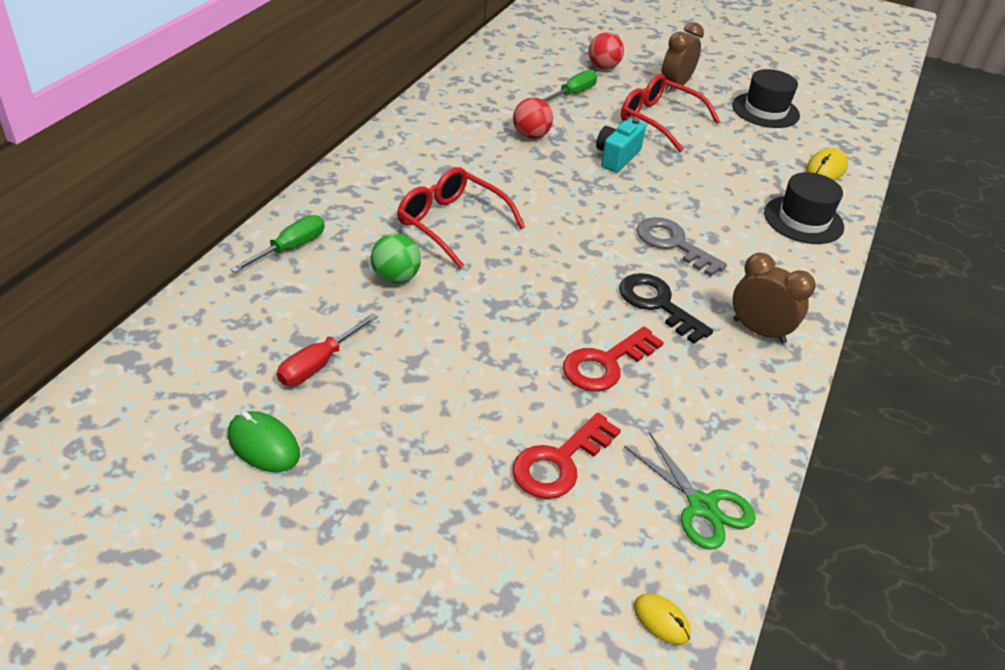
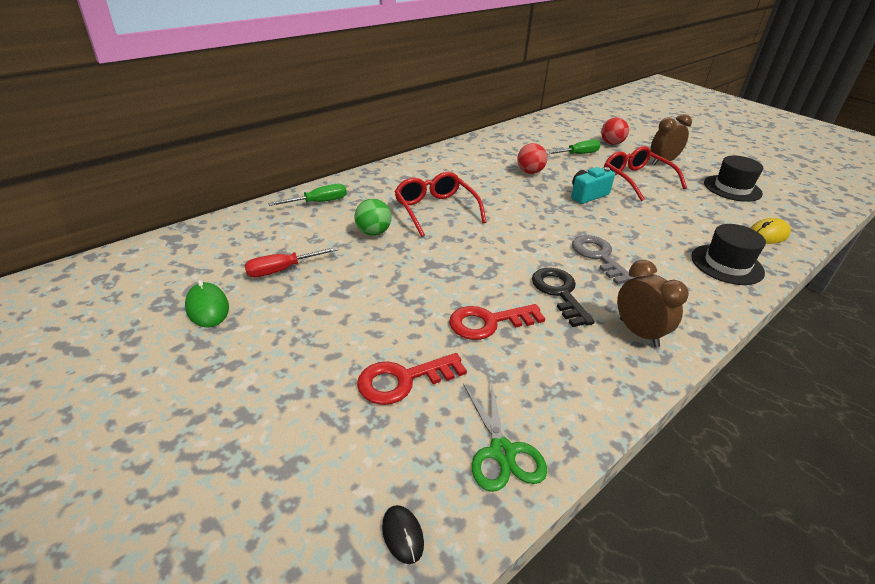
camera: 25 degrees right, 5 degrees down
yellow mouse [634,594,691,645] -> black mouse [382,505,424,564]

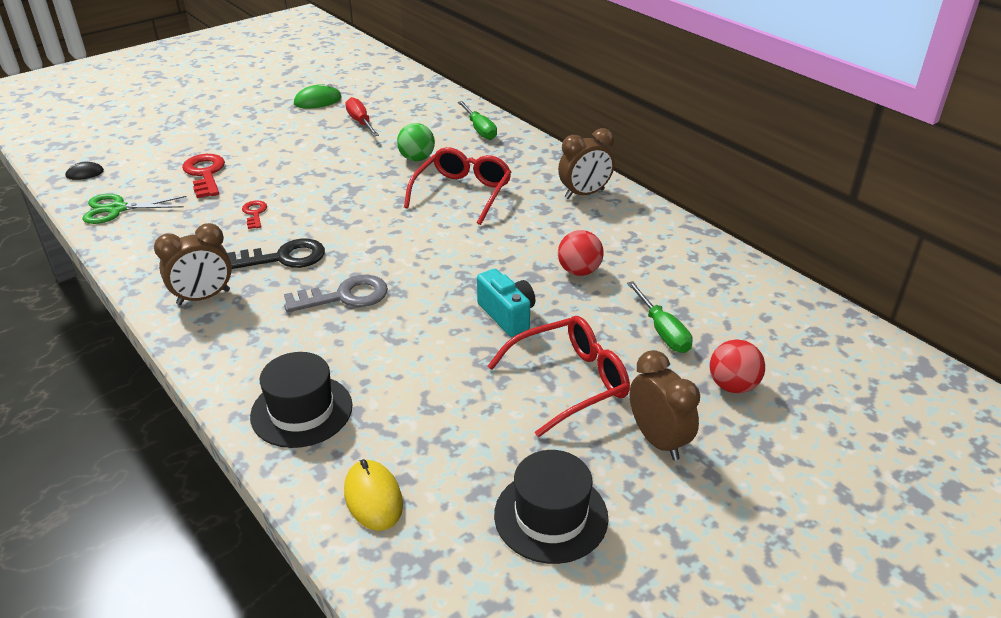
camera: 95 degrees right, 0 degrees up
red glasses [394,172,486,237] -> red glasses turned 45 degrees counterclockwise [404,147,511,225]
red key [449,304,546,340] -> red key [242,200,267,229], size x0.56
none -> brown clock [558,128,615,199]

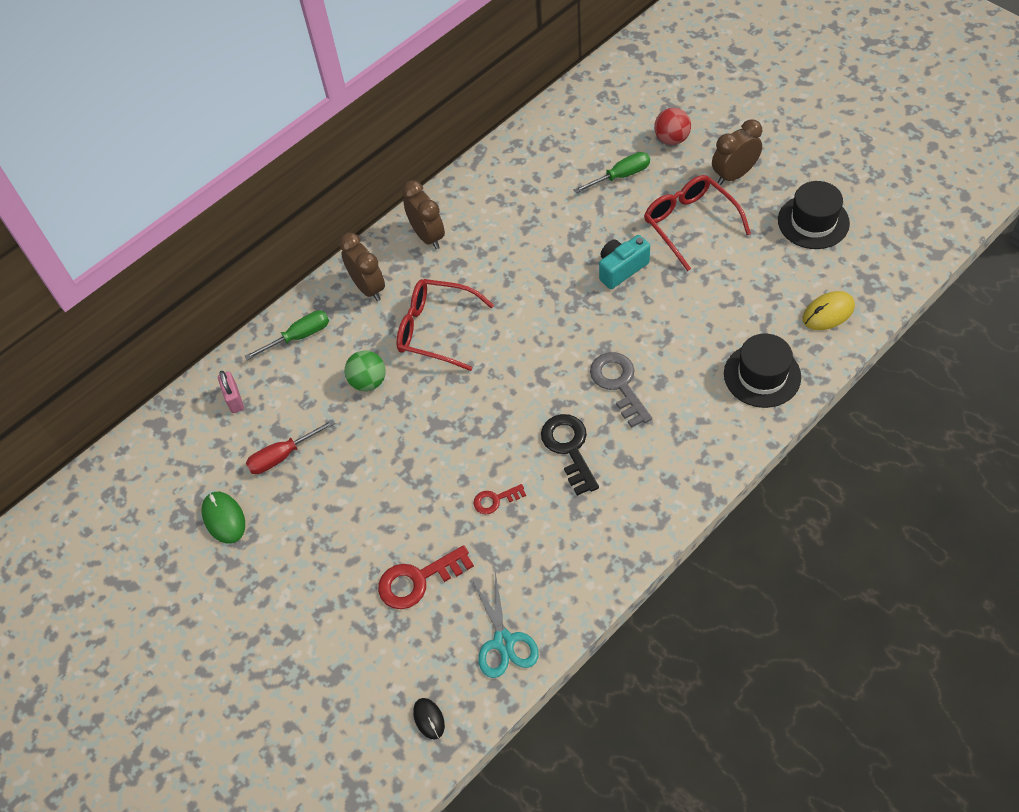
camera: 90 degrees left, 20 degrees up
green scissors [82,194,187,224] -> turquoise scissors [472,572,539,678]
brown clock [154,223,232,305] -> brown clock moved to [339,233,385,301]
red ball [558,230,604,276] -> none
none -> pink padlock [218,371,244,413]

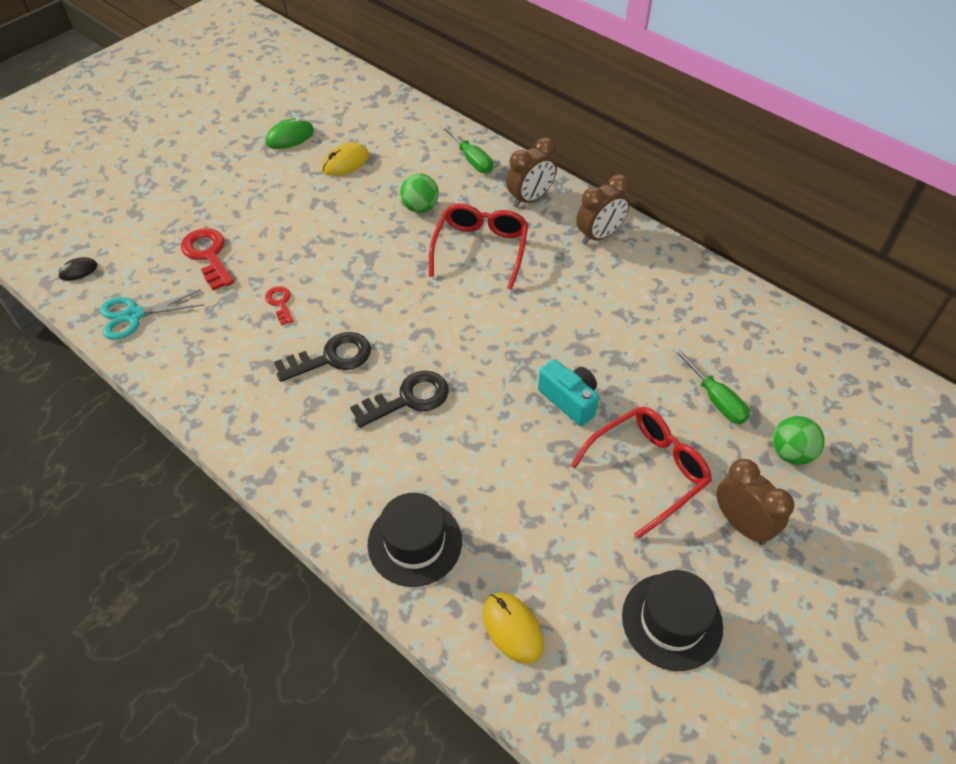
camera: 80 degrees right, 5 degrees down
pink padlock [218,371,244,413] -> none
red screwdriver [246,419,335,474] -> yellow mouse [322,143,369,176]
grey key [590,352,652,428] -> black key [350,370,449,428]
red ball [654,108,691,145] -> green ball [772,416,825,465]

